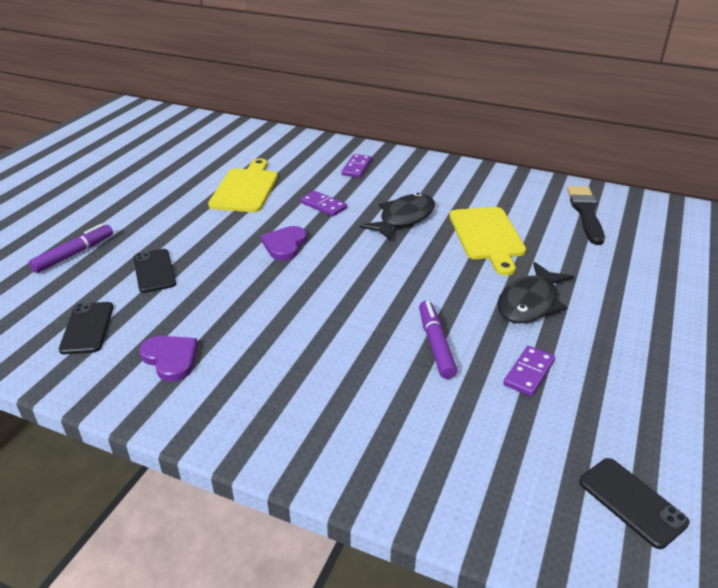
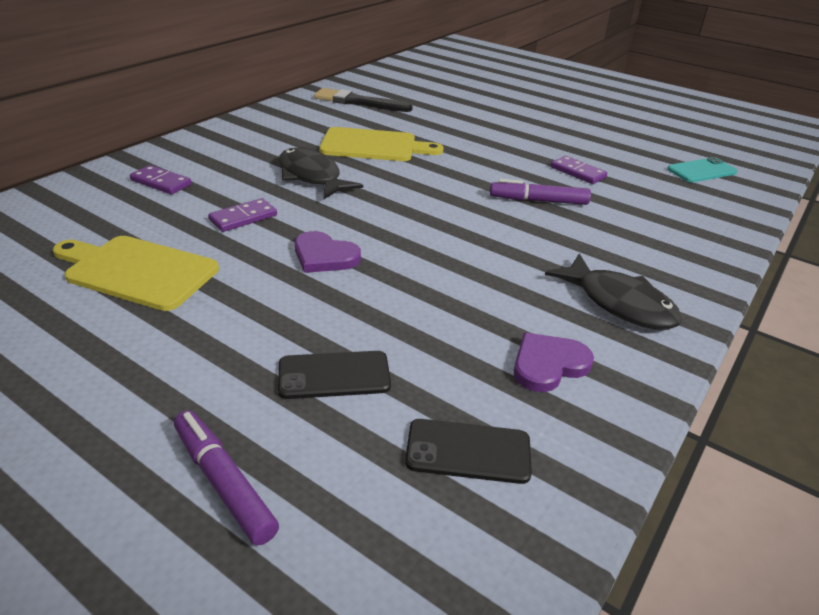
camera: 80 degrees left, 0 degrees up
black fish [497,262,574,323] -> black fish moved to [545,253,682,330]
black phone [579,458,690,549] -> turquoise phone [667,157,737,182]

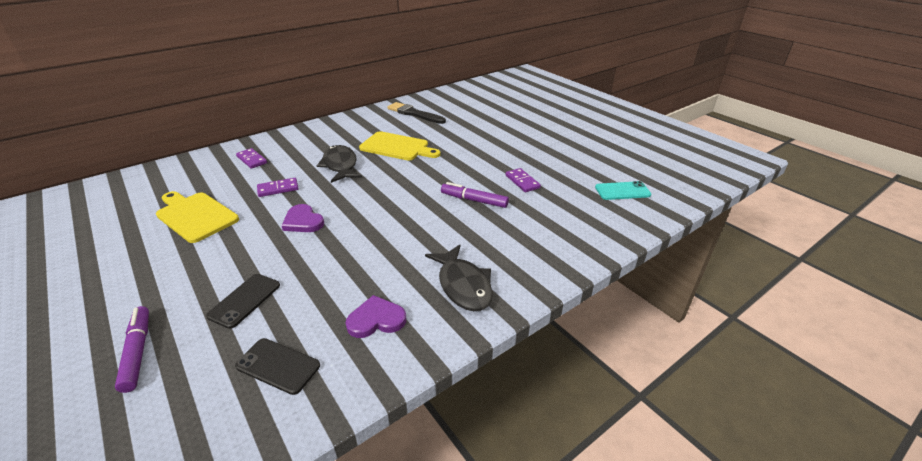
camera: 20 degrees right, 0 degrees up
black phone [278,351,391,399] -> black phone turned 75 degrees counterclockwise [206,274,280,329]

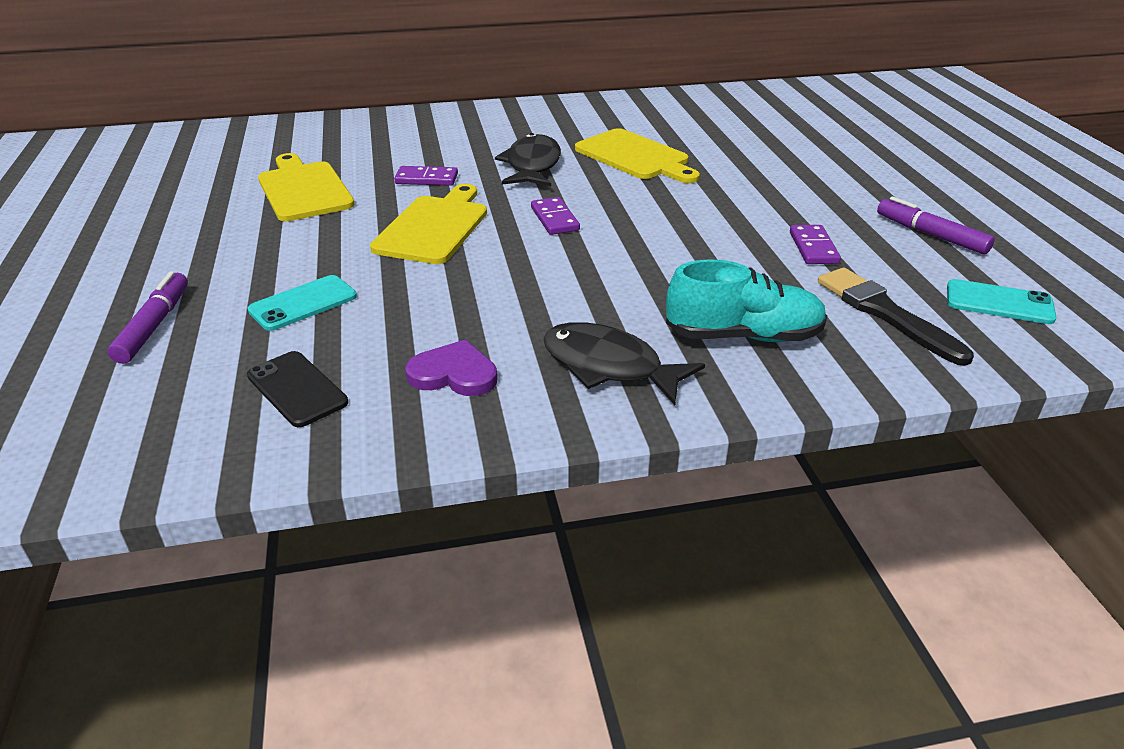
camera: 25 degrees right, 0 degrees up
black phone [206,274,280,329] -> turquoise phone [247,275,357,331]
purple domino [236,148,267,169] -> purple domino moved to [531,197,580,235]
purple heart [282,204,324,232] -> yellow cutting board [370,184,487,264]
black brush [387,102,446,124] -> black brush moved to [818,268,974,366]
black fish [425,245,493,311] -> black fish turned 120 degrees clockwise [543,322,705,405]
purple marker [441,182,509,208] -> purple marker moved to [877,197,995,255]
none -> turquoise shoe [666,259,827,342]

